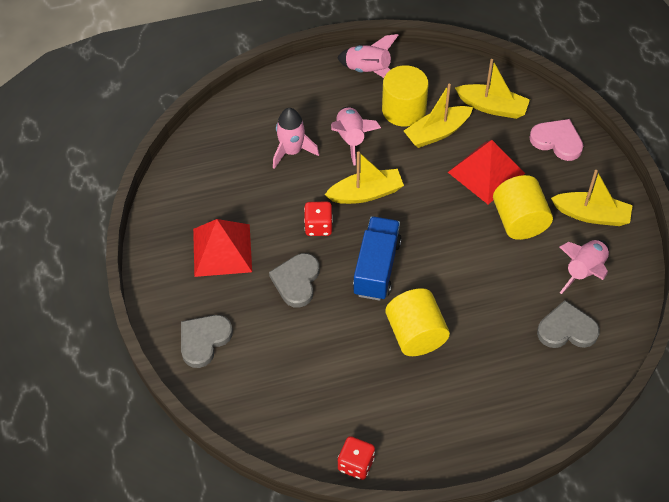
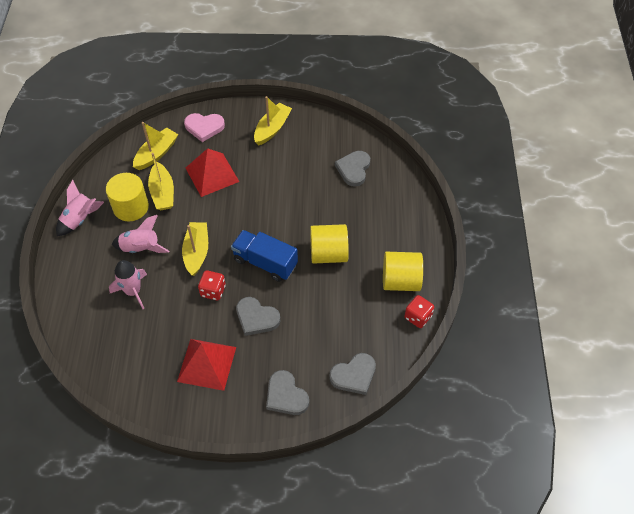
camera: 75 degrees left, 0 degrees up
yellow cylinder [493,175,553,240] -> yellow cylinder moved to [383,252,423,291]
pink heart [530,119,583,161] -> pink heart turned 135 degrees counterclockwise [184,113,225,142]
pink rocket [559,240,609,294] -> none
none -> grey heart [329,353,376,395]

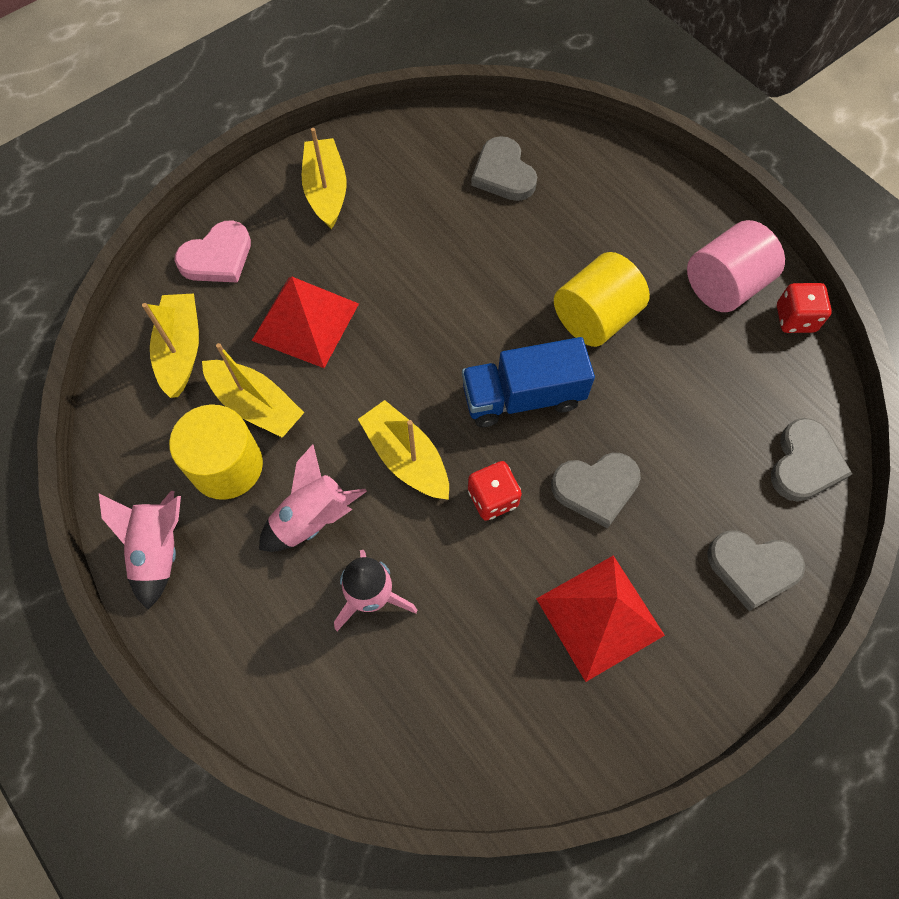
camera: 40 degrees left, 10 degrees up
yellow cylinder [383,252,423,291] -> pink cylinder [687,220,785,312]

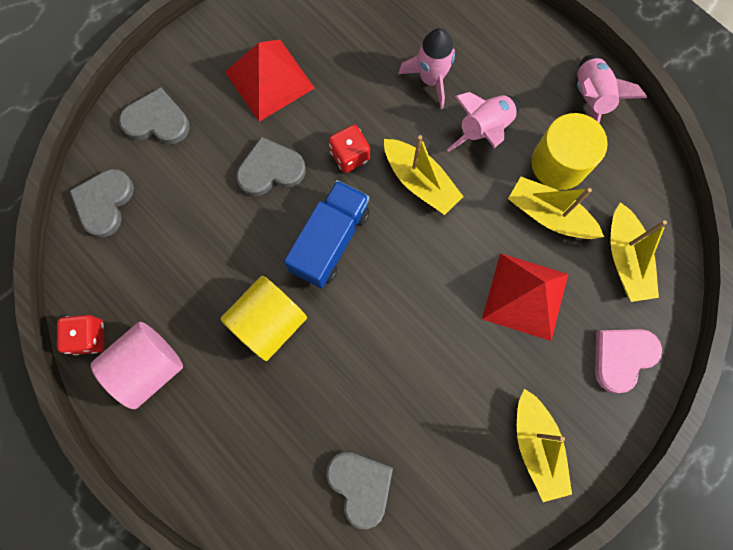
camera: 175 degrees right, 10 degrees up
blue truck [462,337,595,427] -> blue truck turned 45 degrees counterclockwise [284,180,370,289]

